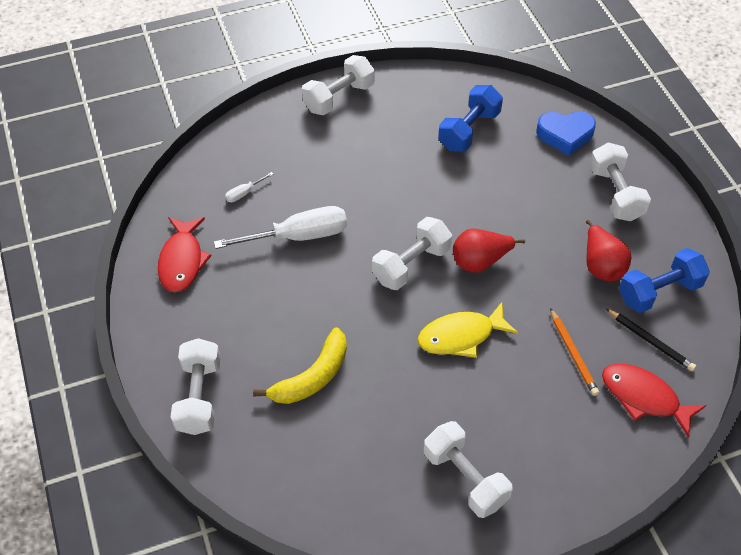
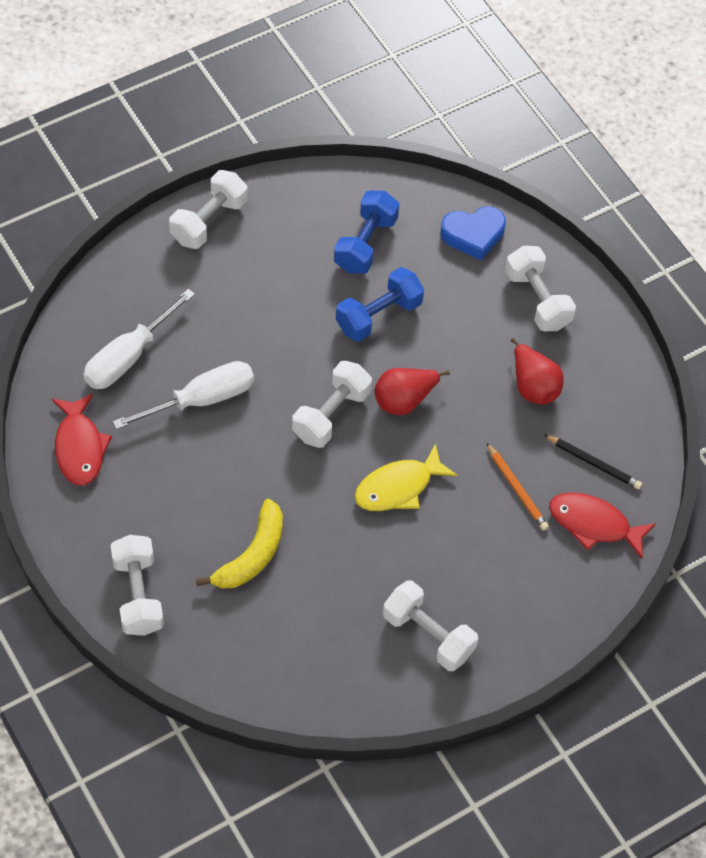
camera: 15 degrees left, 5 degrees up
white screwdriver [225,172,273,202] -> white screwdriver [83,289,195,389], size x2.32
blue dumbbell [619,248,710,313] -> blue dumbbell moved to [336,267,424,342]

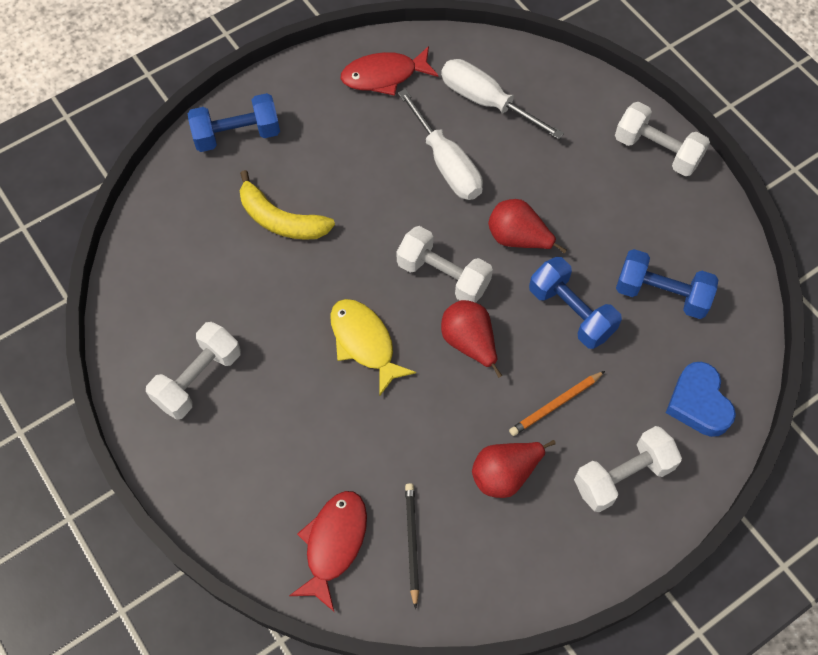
camera: 90 degrees right, 5 degrees up
white dumbbell [111,535,164,636] -> blue dumbbell [188,93,280,152]
orange pencil [487,443,549,530] -> orange pencil moved to [509,371,605,436]
black pencil [544,435,642,489] -> black pencil turned 150 degrees clockwise [405,483,419,609]
none -> red pear [488,199,567,253]

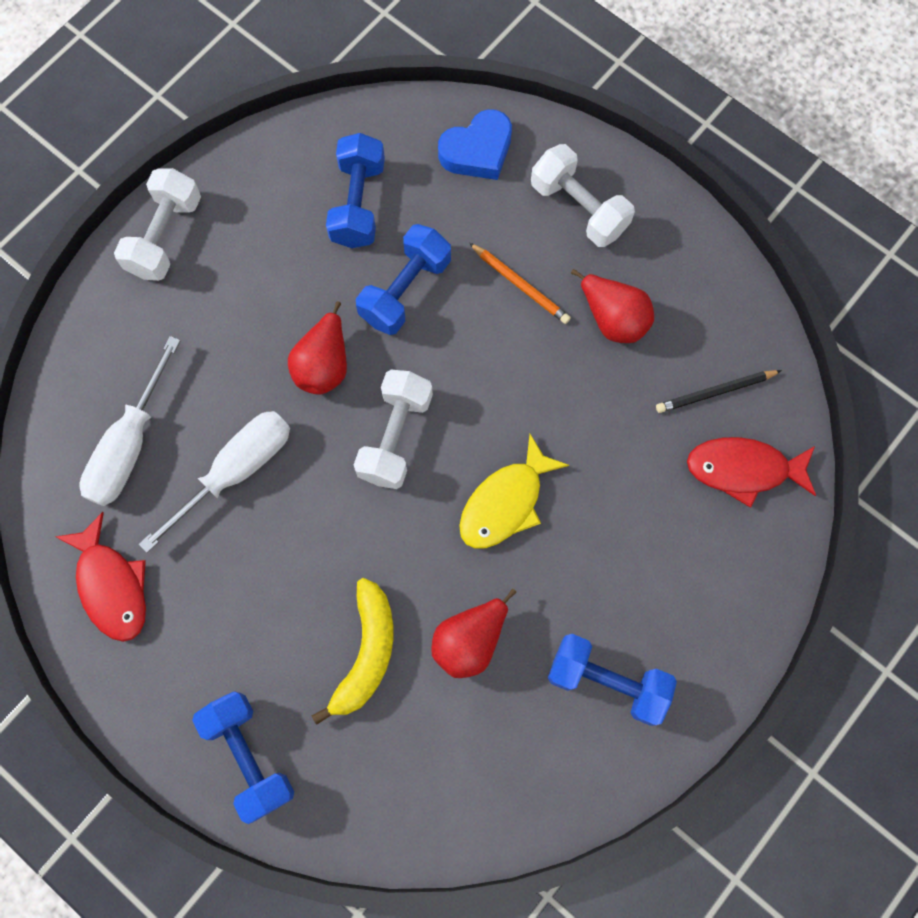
camera: 105 degrees left, 10 degrees up
white dumbbell [146,322,241,420] -> blue dumbbell [548,634,677,726]
red pear [441,300,502,378] -> red pear moved to [431,589,516,678]

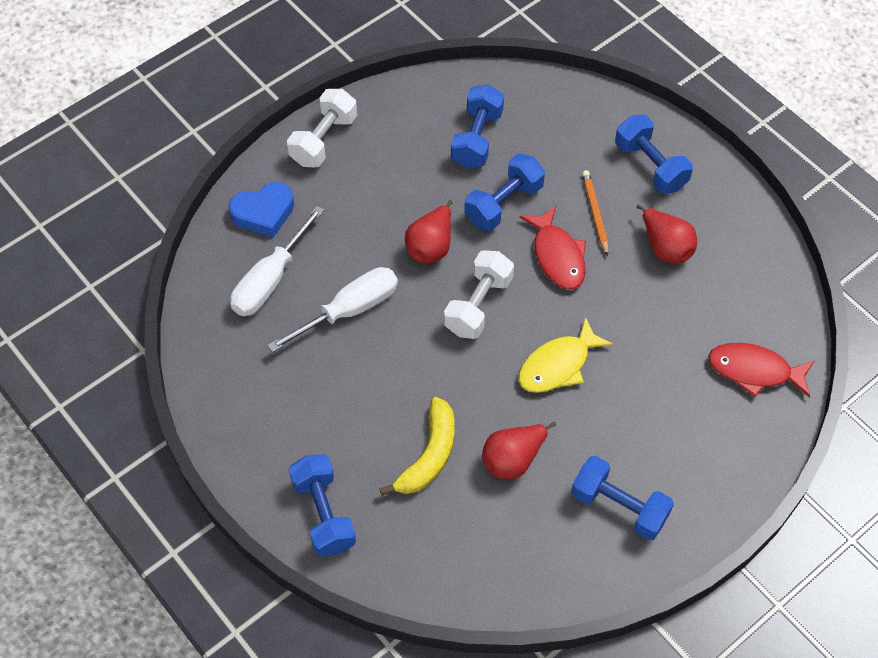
camera: 10 degrees right, 15 degrees down
red fish [55,512,146,642] -> red fish moved to [520,206,586,289]
blue heart [438,109,512,180] -> blue heart moved to [229,182,294,237]
orange pencil [469,243,571,324] -> orange pencil turned 150 degrees counterclockwise [582,170,608,256]
white dumbbell [531,144,635,247] -> blue dumbbell [615,115,693,194]
black pencil [656,370,782,413] -> none

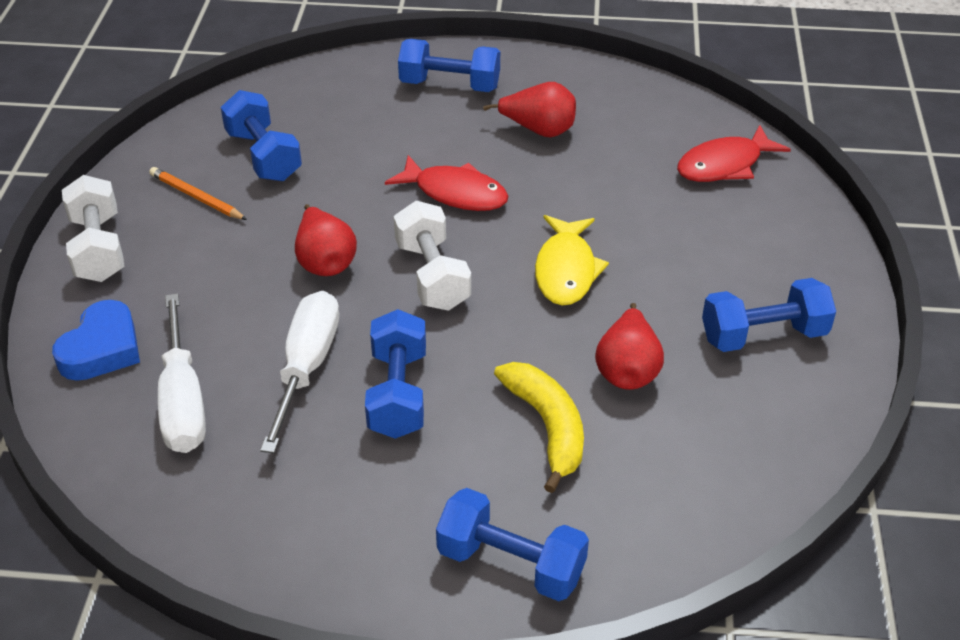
camera: 45 degrees left, 15 degrees down
blue dumbbell [464,154,545,231] -> blue dumbbell moved to [365,309,426,439]
orange pencil [582,170,608,256] -> orange pencil moved to [150,167,247,220]

